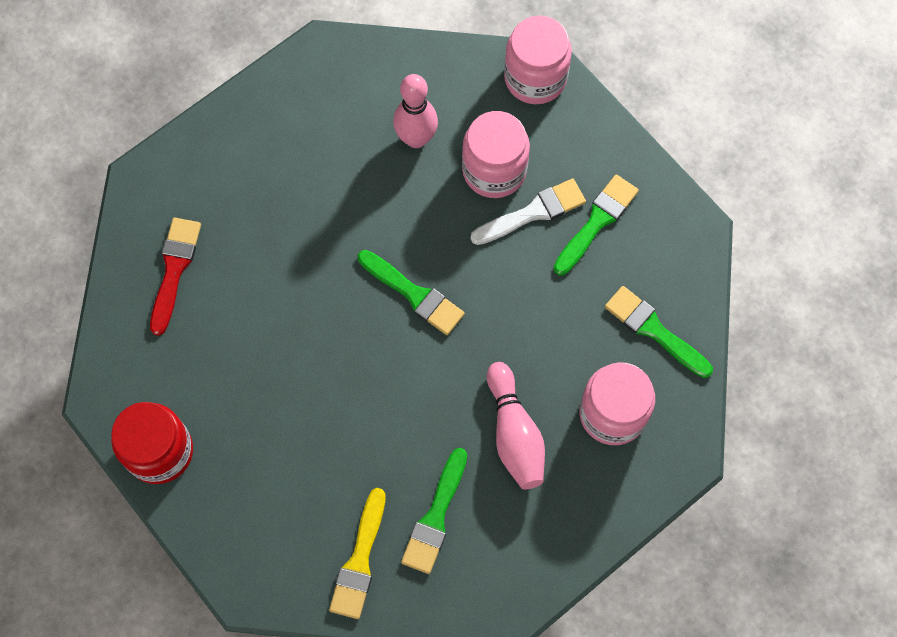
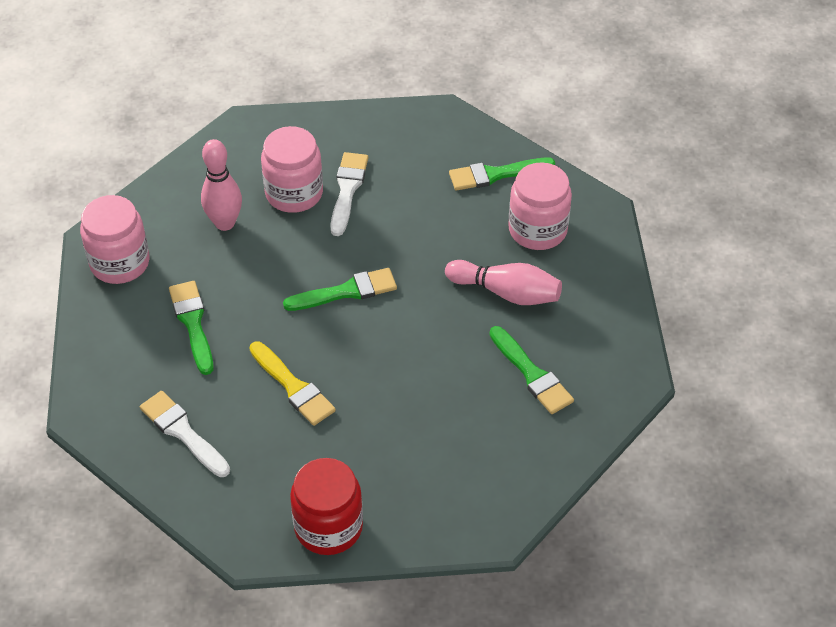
camera: 55 degrees left, 20 degrees down
red brush [150,218,201,336] -> white brush [140,391,230,477]
yellow brush [329,488,386,619] -> yellow brush moved to [249,342,336,426]
pink jar [504,15,572,104] -> pink jar moved to [80,195,150,284]
green brush [554,174,639,276] -> green brush moved to [169,281,214,375]

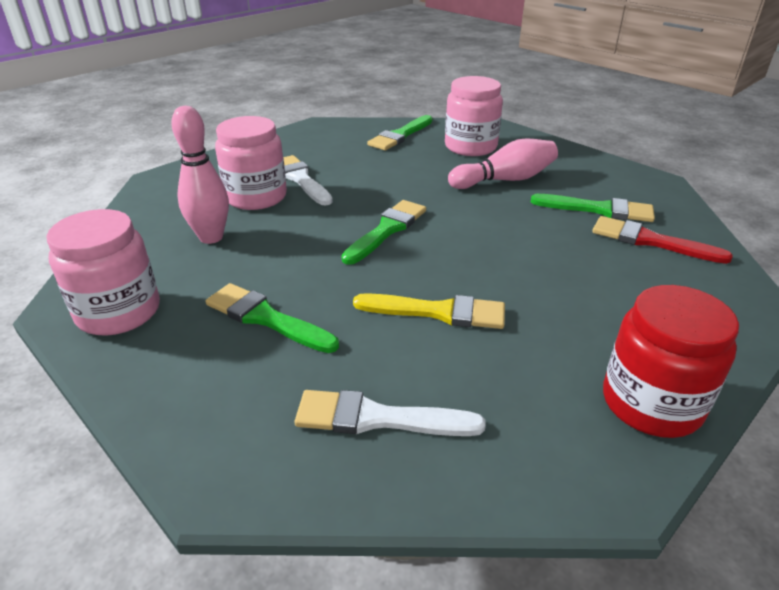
camera: 40 degrees left, 15 degrees down
none -> red brush [592,216,733,264]

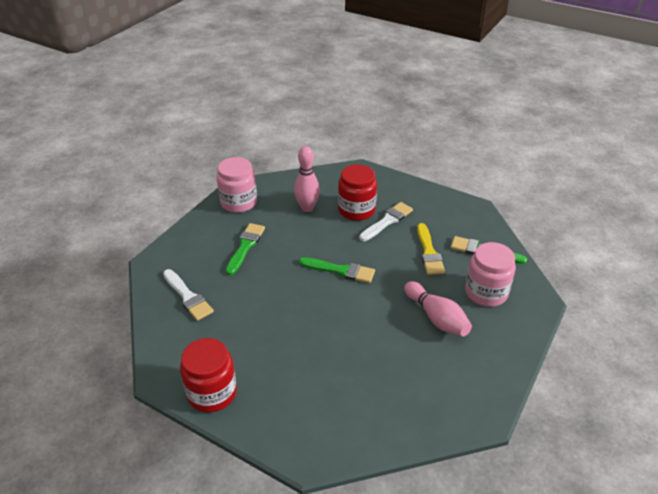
camera: 75 degrees right, 5 degrees up
pink jar [215,116,287,210] -> red jar [338,164,377,221]
white brush [295,390,486,436] -> white brush turned 150 degrees clockwise [163,269,214,321]
yellow brush [353,293,505,329] -> yellow brush moved to [417,223,445,275]
green brush [531,194,655,222] -> none
red brush [592,216,733,264] -> none

